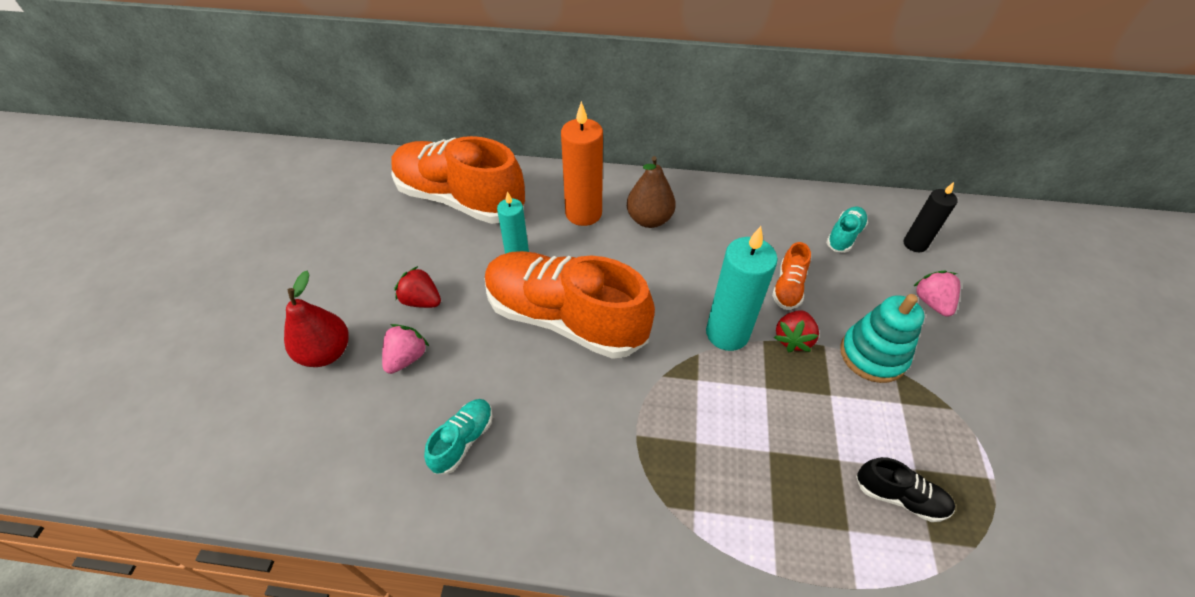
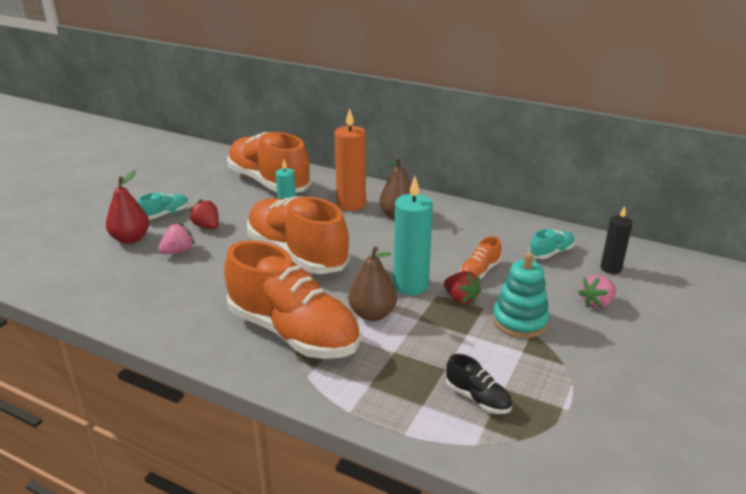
camera: 20 degrees right, 20 degrees down
turquoise shoe [424,399,493,474] -> turquoise shoe moved to [138,192,189,220]
red strawberry [774,310,819,352] -> red strawberry turned 90 degrees counterclockwise [444,271,481,305]
pink strawberry [914,270,960,317] -> pink strawberry turned 135 degrees counterclockwise [578,275,616,309]
none -> orange shoe [224,240,360,359]
none -> brown pear [348,246,397,321]

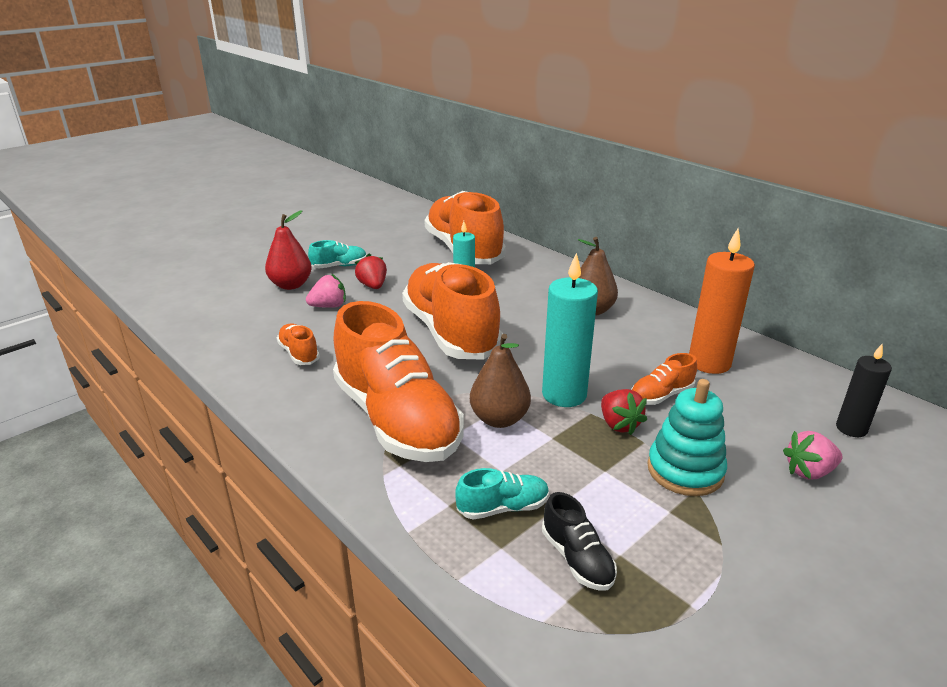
camera: 20 degrees right, 0 degrees up
orange candle [335,108,366,211] -> orange candle moved to [689,228,755,374]
turquoise shoe [529,229,575,259] -> turquoise shoe moved to [455,468,549,519]
none -> orange shoe [277,323,320,365]

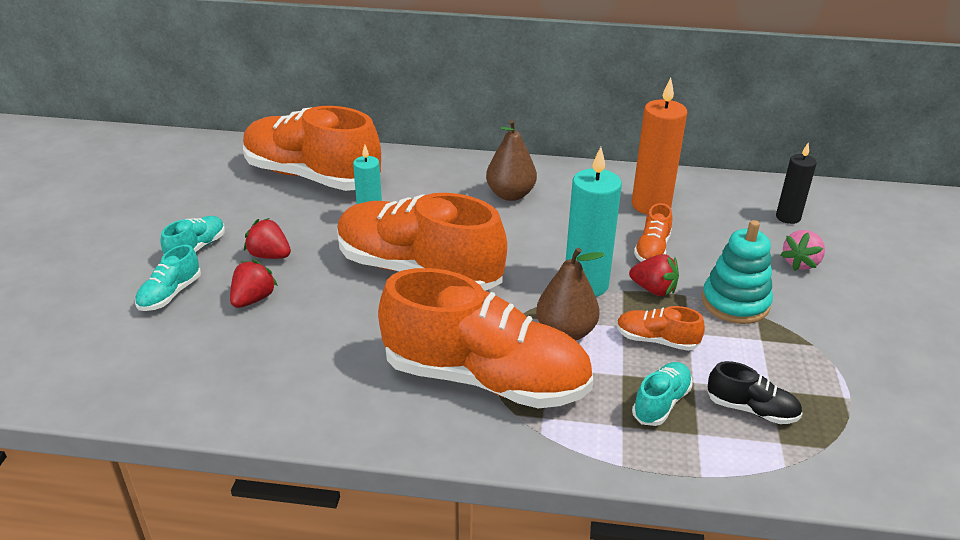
camera: 40 degrees left, 5 degrees up
red pear [265,210,312,290] -> turquoise shoe [135,245,201,311]
orange shoe [277,323,320,365] -> orange shoe moved to [616,306,705,351]
pink strawberry [306,274,346,308] -> red strawberry [230,259,278,308]

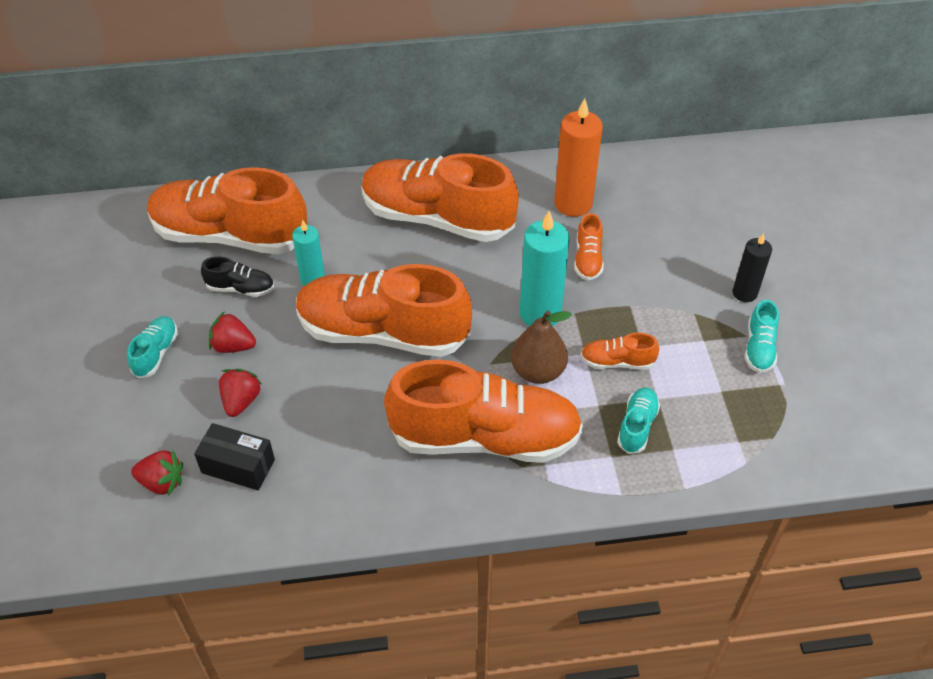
camera: 15 degrees left, 15 degrees up
turquoise shoe [135,245,201,311] -> turquoise shoe moved to [745,300,779,373]
brown pear [486,120,537,201] -> orange shoe [361,153,519,242]
red strawberry [629,254,679,296] -> red strawberry moved to [131,450,183,496]
turquoise stacking toy [702,220,773,324] -> none
black shoe [707,361,802,424] -> black shoe moved to [201,256,274,297]
black candle [776,143,817,224] -> black candle moved to [733,233,772,302]
pink strawberry [780,230,825,271] -> none
none -> black box [194,423,275,490]

